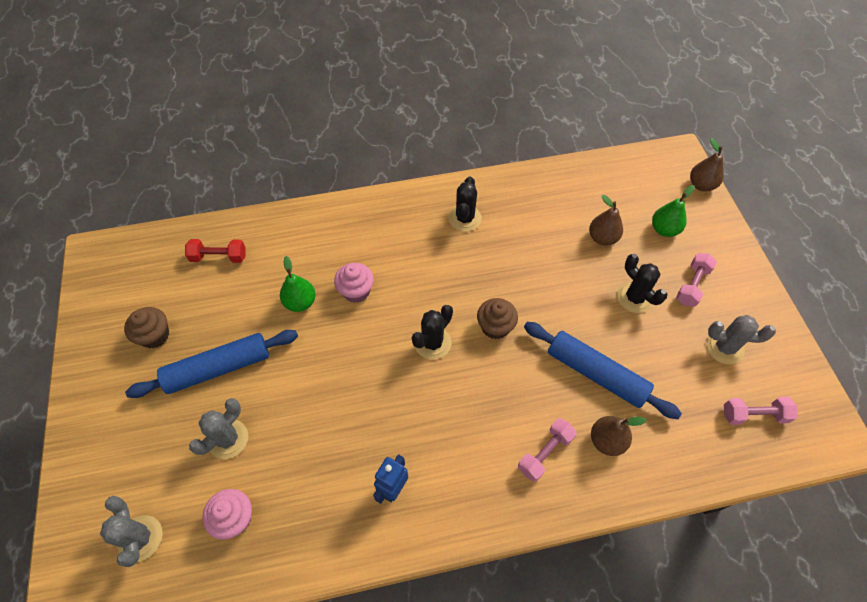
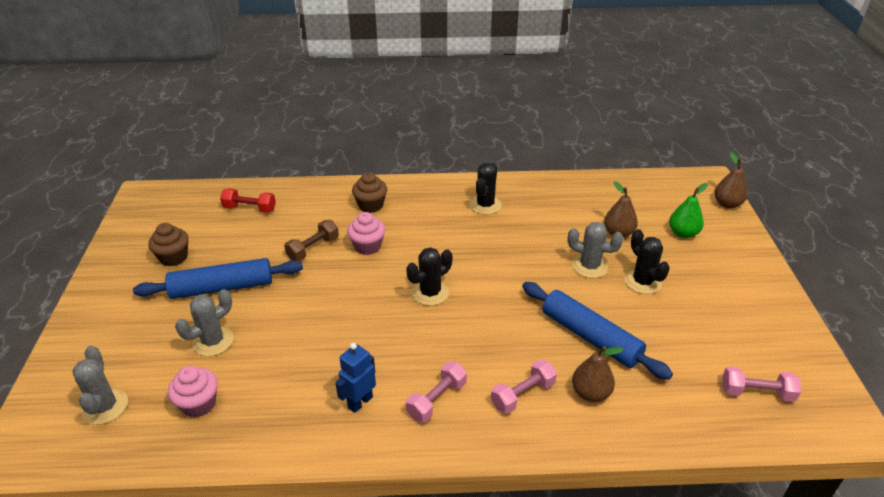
camera: 10 degrees right, 20 degrees down
green pear [280,256,316,312] -> brown dumbbell [284,220,339,261]
brown cupcake [477,298,518,339] -> brown cupcake moved to [352,172,387,213]
pink dumbbell [676,253,717,307] -> pink dumbbell moved to [406,361,467,422]
grey cactus [706,315,776,365] -> grey cactus moved to [568,222,623,278]

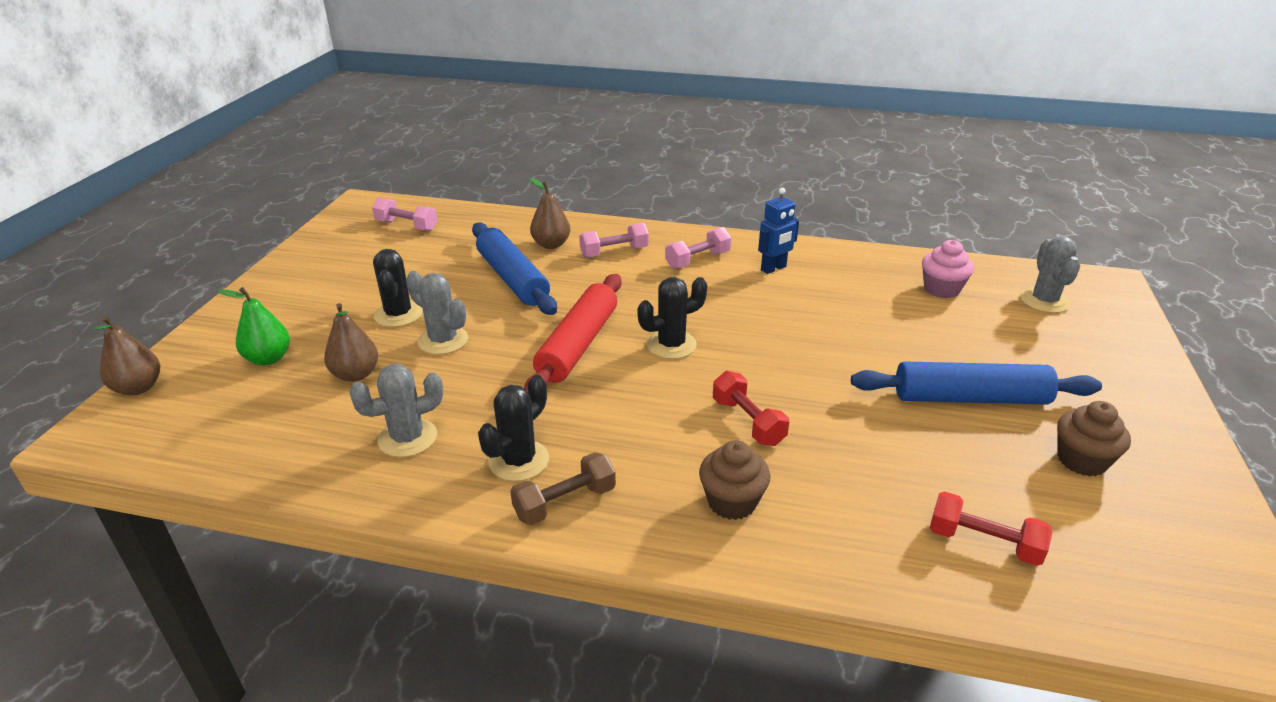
camera: 165 degrees left, 5 degrees down
grey cactus [175,289,234,356] -> grey cactus moved to [349,364,443,457]
brown dumbbell [284,220,339,261] -> brown dumbbell moved to [510,452,616,525]
pink cupcake [347,212,385,255] -> red dumbbell [713,371,789,446]
none -> red rolling pin [524,274,622,393]

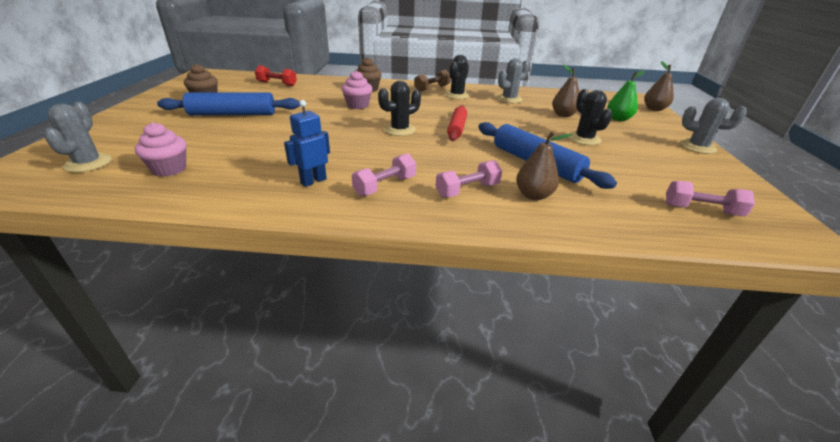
camera: 170 degrees right, 0 degrees up
grey cactus [406,271,468,355] -> grey cactus moved to [680,98,747,154]
red rolling pin [524,274,622,393] -> red rolling pin [447,105,467,141], size x0.65
red dumbbell [713,371,789,446] -> pink cupcake [342,70,372,109]

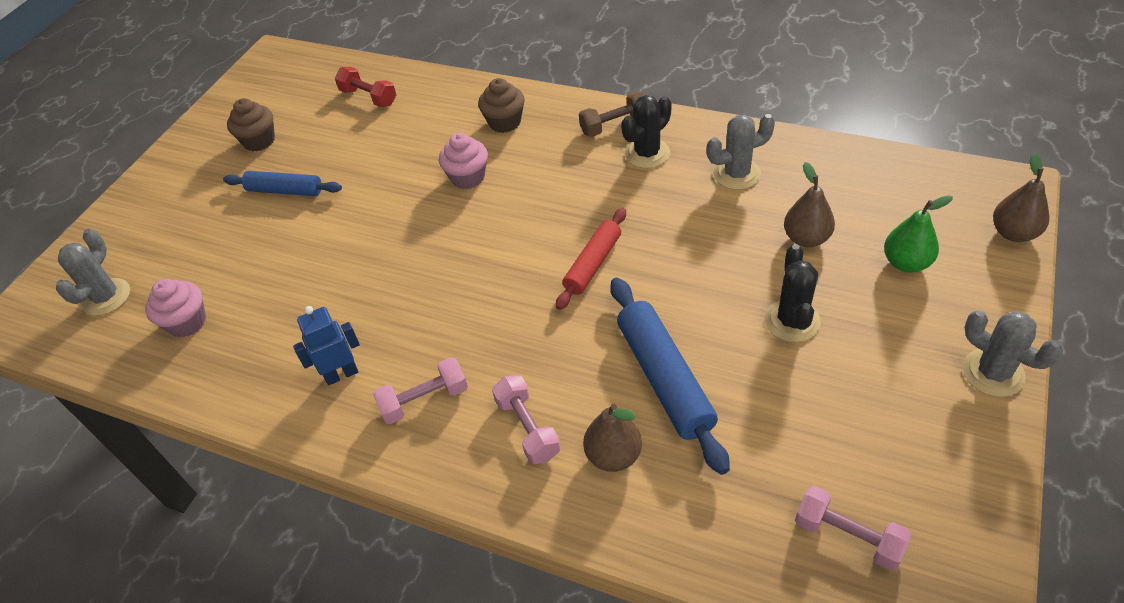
camera: 25 degrees right, 15 degrees up
blue rolling pin [157,92,300,115] -> blue rolling pin [223,171,342,196], size x0.65
black cactus [378,81,421,136] -> none
pink dumbbell [435,160,502,198] -> pink dumbbell turned 75 degrees clockwise [492,375,561,464]

